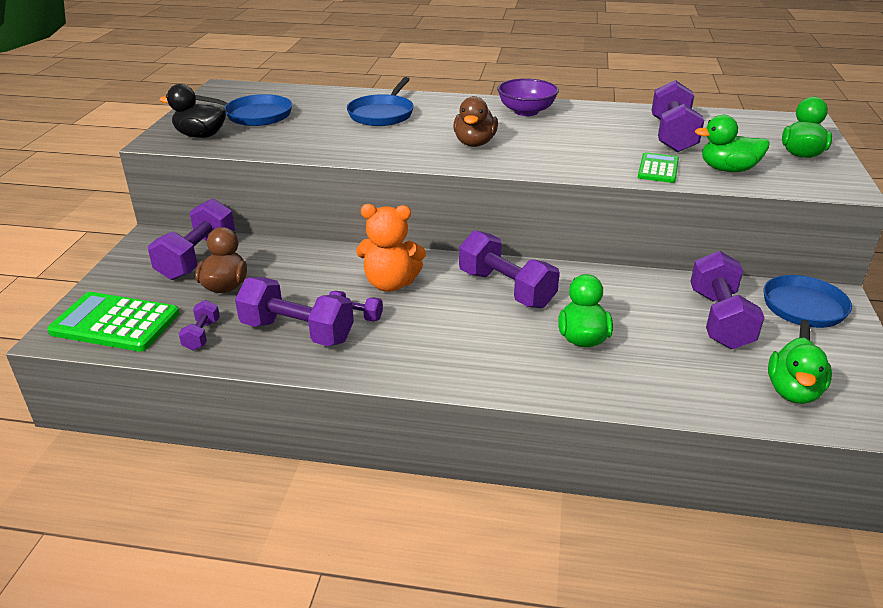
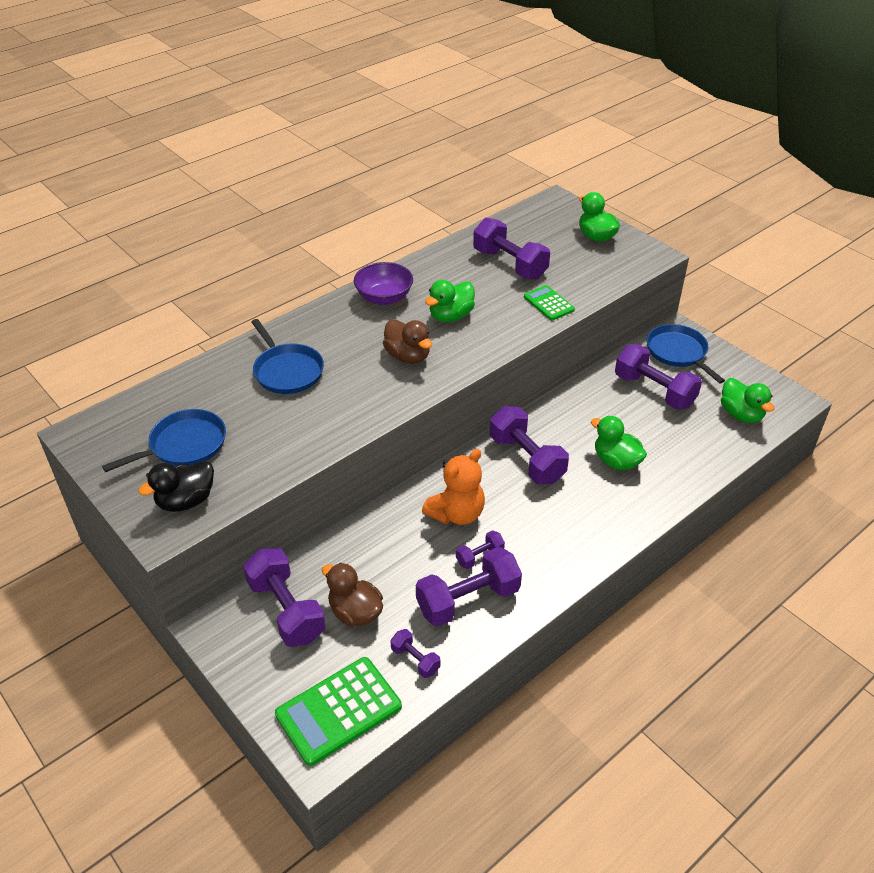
camera: 50 degrees left, 10 degrees up
purple dumbbell [459,230,560,308] -> purple dumbbell turned 60 degrees clockwise [490,406,569,484]
green duck [695,115,770,172] -> green duck moved to [425,280,475,322]

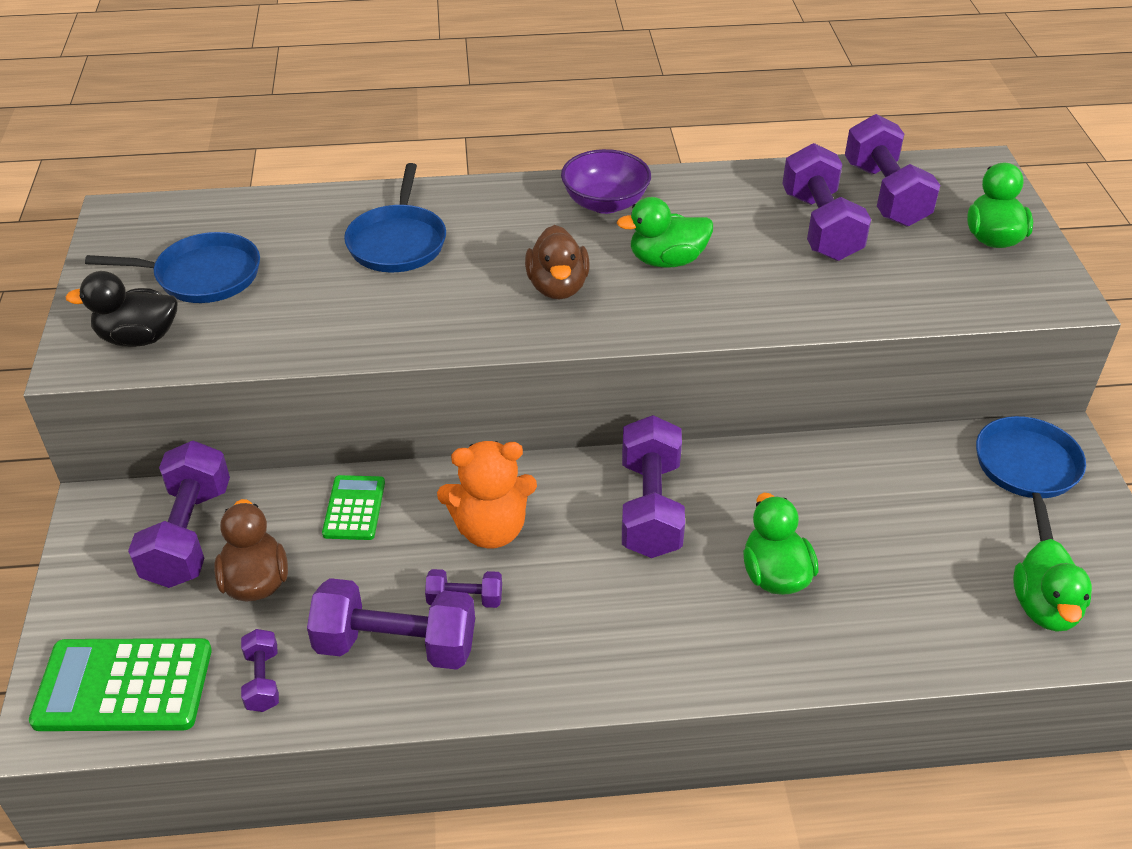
camera: 35 degrees right, 0 degrees up
green calculator [524,285,575,320] -> green calculator moved to [322,475,385,540]
purple dumbbell [615,344,702,410] -> purple dumbbell moved to [845,114,940,227]

